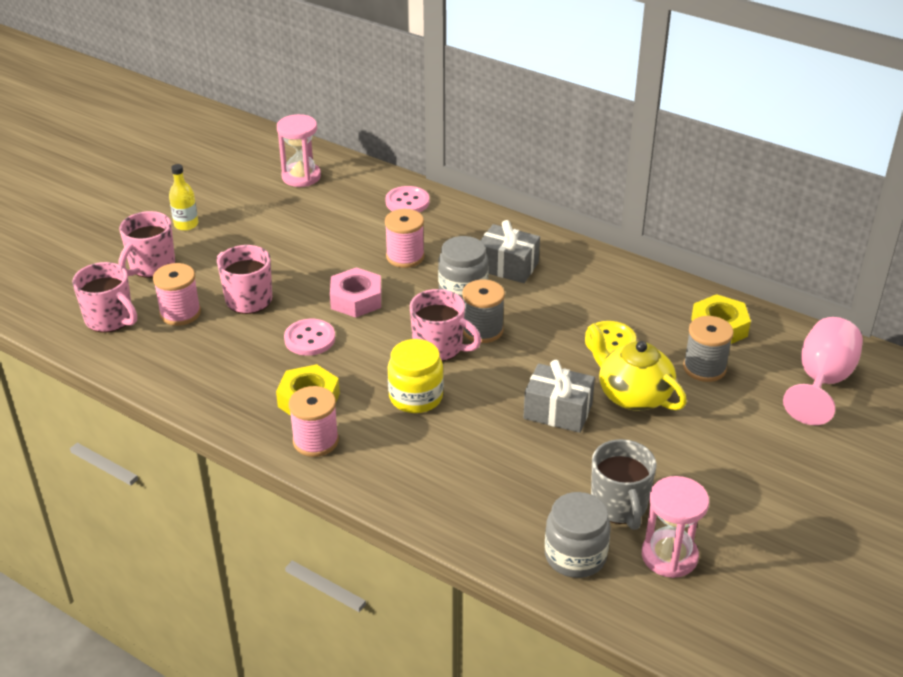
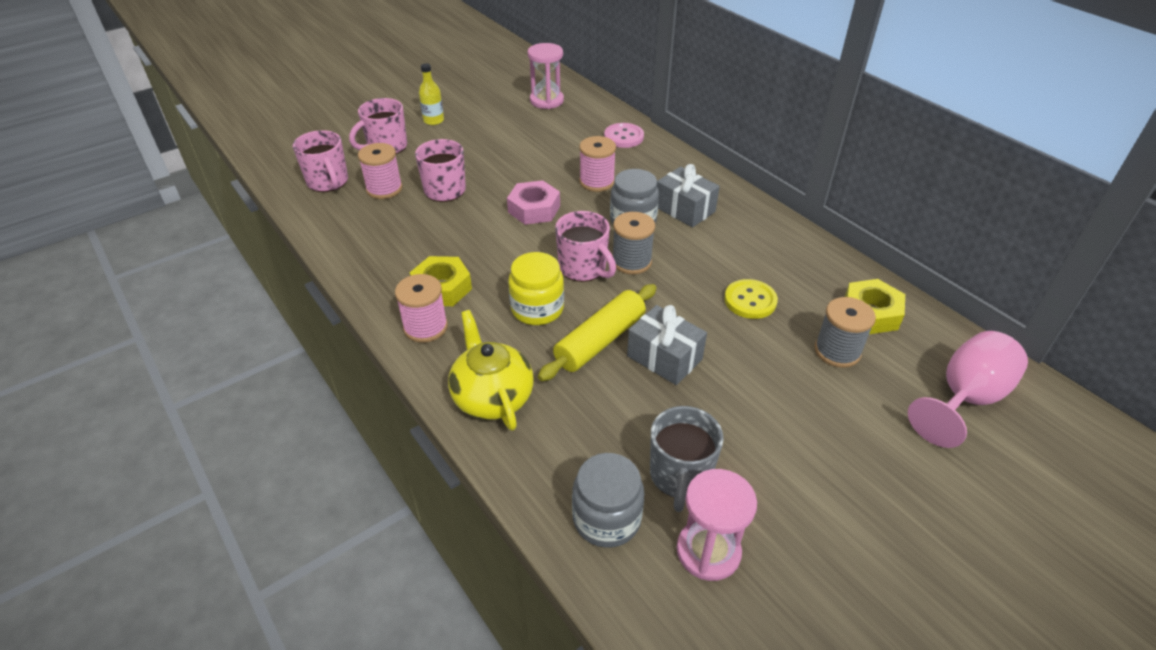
camera: 20 degrees right, 5 degrees up
pink button [284,319,335,356] -> none
yellow teapot [587,323,687,411] -> yellow teapot moved to [448,310,534,431]
none -> yellow rolling pin [538,284,657,381]

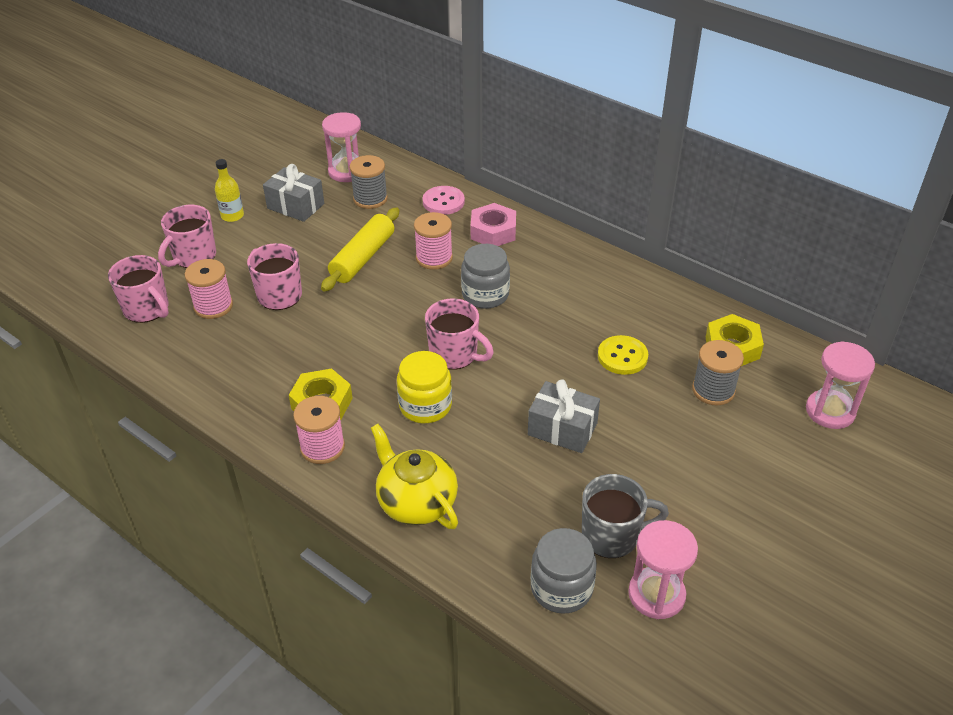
camera: 15 degrees left, 0 degrees up
pink nut [507,180,560,225] -> pink nut moved to [470,203,516,246]
yellow rolling pin [538,284,657,381] -> yellow rolling pin moved to [321,208,399,292]
grey spool [613,212,655,274] -> grey spool moved to [350,155,388,209]
grey mug [650,406,724,512] -> grey mug turned 90 degrees counterclockwise [582,474,669,558]
grey gift [657,164,720,228] -> grey gift moved to [263,164,324,222]
pink goblet [908,331,1028,448] -> pink hourglass [806,341,875,429]

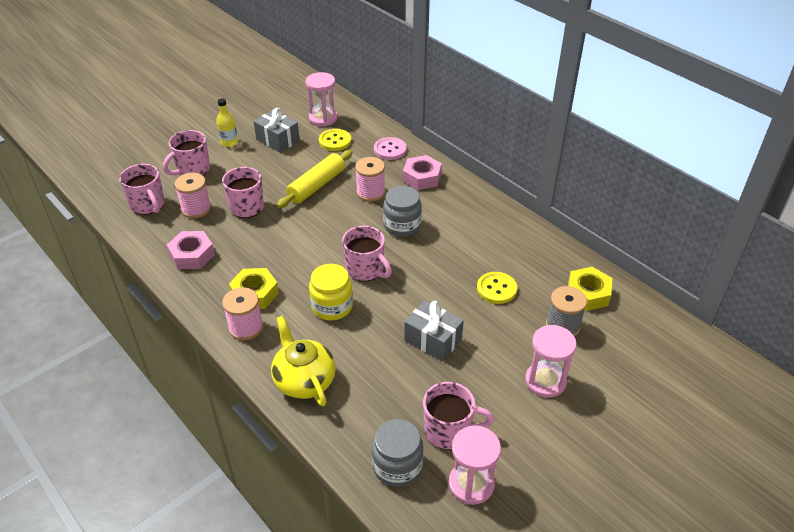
camera: 10 degrees right, 0 degrees up
grey spool [350,155,388,209] -> yellow button [319,129,351,151]
grey mug [582,474,669,558] -> pink mug [423,382,494,449]
pink hourglass [806,341,875,429] -> pink hourglass moved to [525,325,577,398]
none -> pink nut [167,231,215,269]

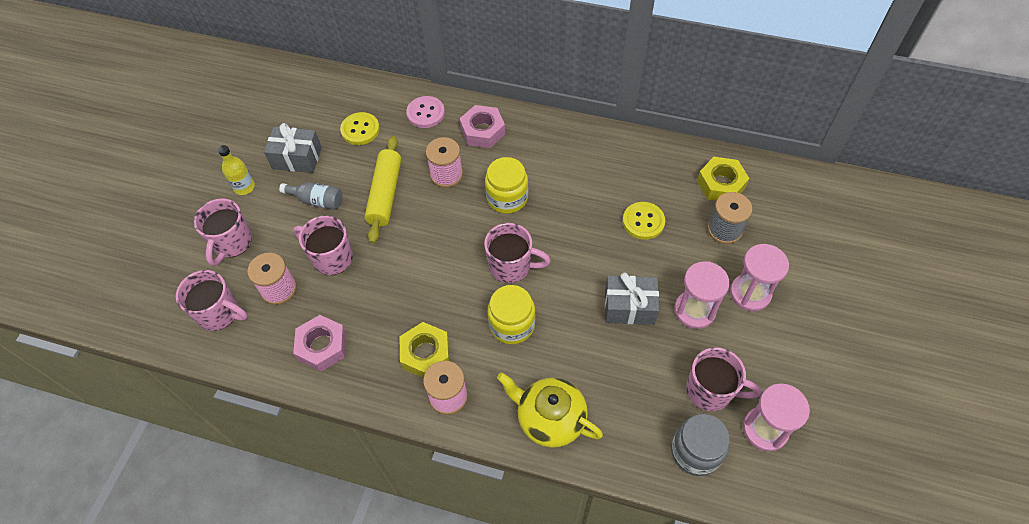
camera: 30 degrees left, 15 degrees up
pink hourglass [305,72,338,126] -> pink hourglass moved to [674,261,730,329]
grey jar [383,186,422,237] -> yellow jar [485,157,528,214]
pink mug [423,382,494,449] -> pink mug turned 45 degrees clockwise [686,347,761,411]
none -> grey bottle [279,182,343,210]

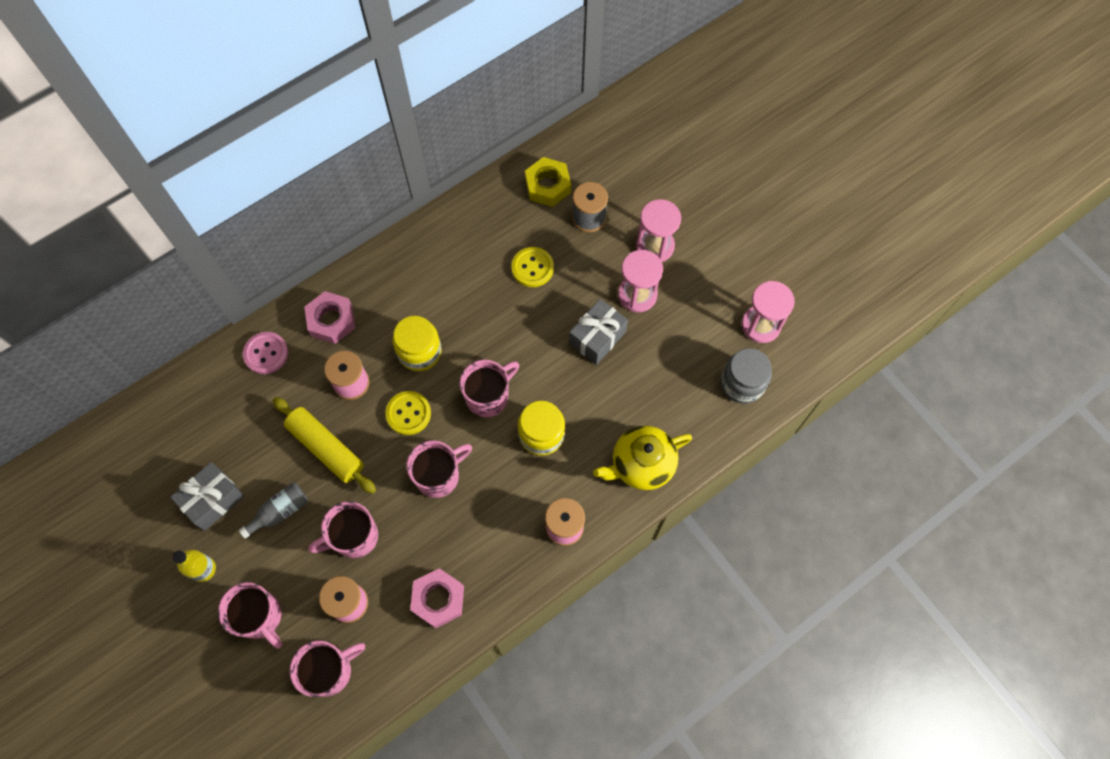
camera: 55 degrees left, 10 degrees up
yellow button [340,112,380,145] -> yellow button moved to [385,391,431,435]
yellow nut [399,322,450,378] -> none
pink mug [686,347,761,411] -> pink mug moved to [407,440,472,498]

